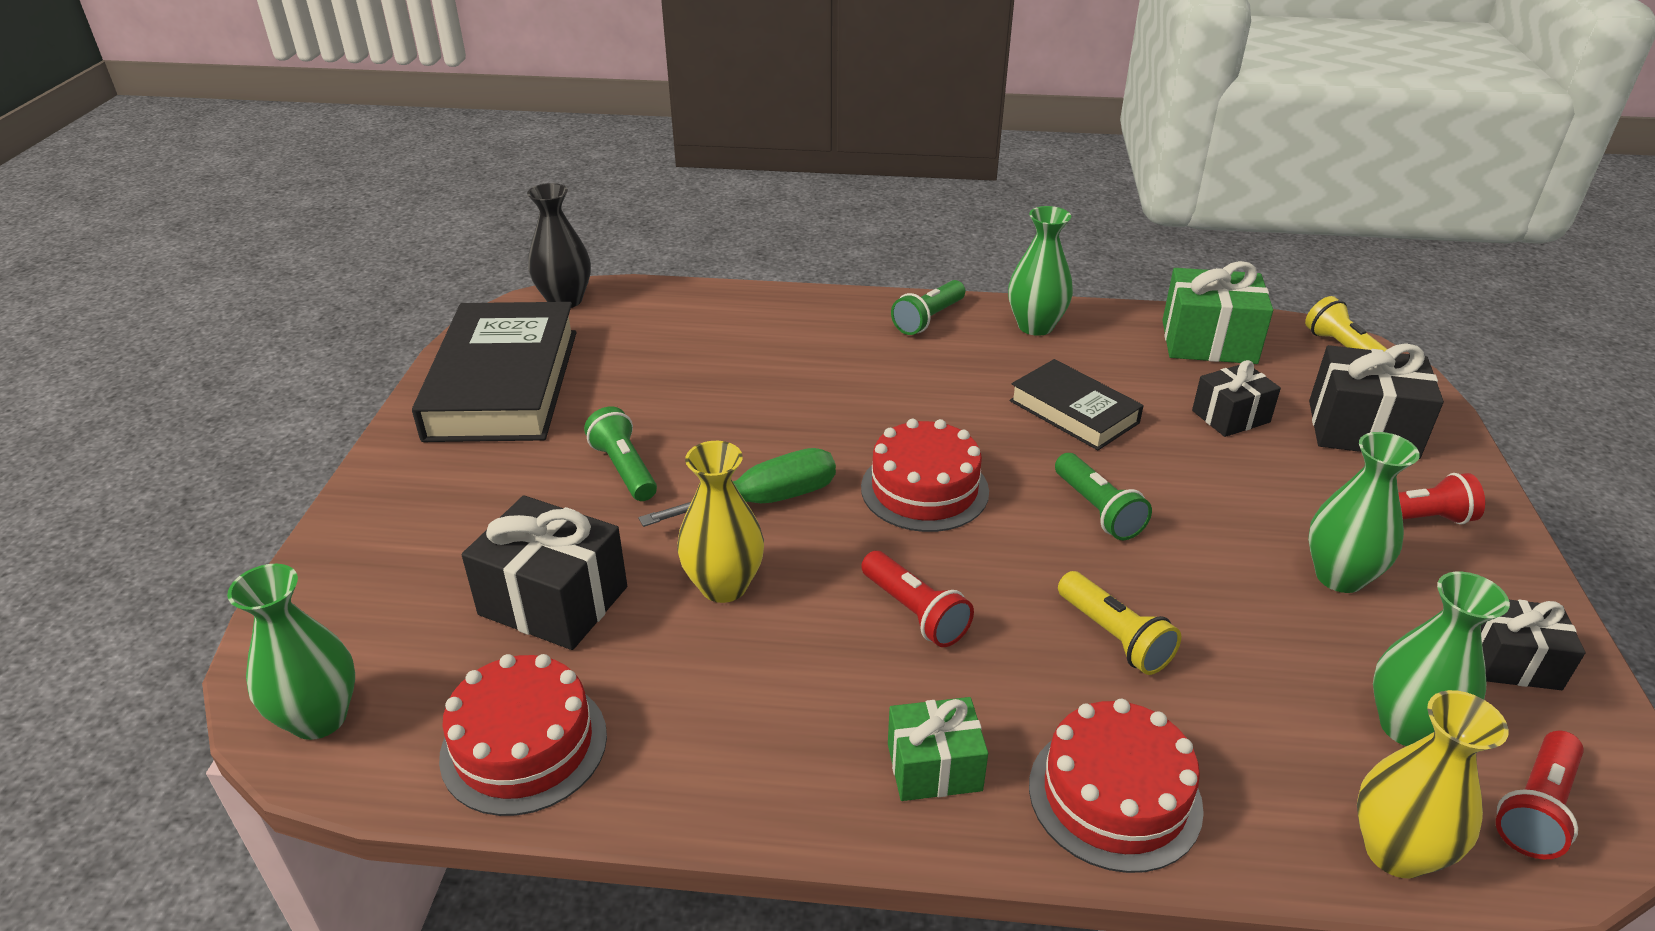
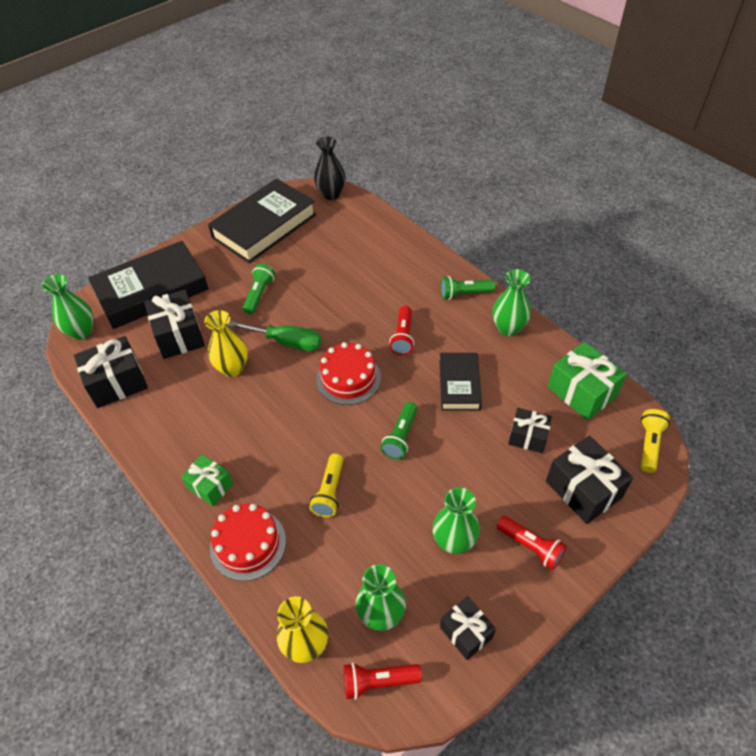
camera: 45 degrees right, 15 degrees up
red cake [439,654,607,816] -> black gift [74,336,148,408]
red flashlight [861,551,974,647] -> red flashlight moved to [389,306,414,355]
none -> black book [88,241,209,329]

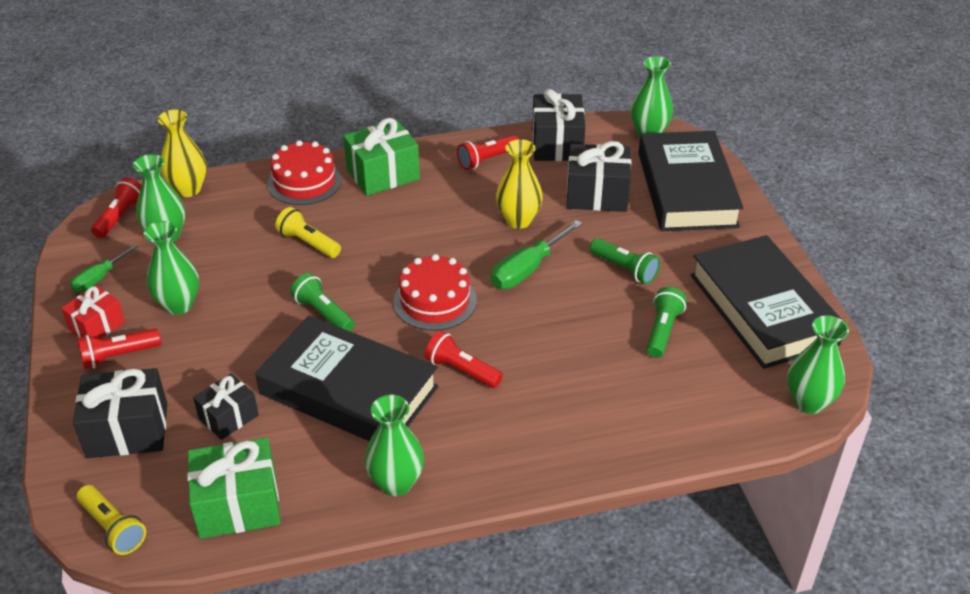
camera: 115 degrees right, 10 degrees down
green gift [181,454,233,506] -> green gift [343,118,420,196], size x1.60
black vase [314,137,346,200] -> green vase [787,315,849,414]
black book [439,353,482,411] -> black book [255,315,438,441], size x1.78
black gift [440,596,496,660] -> green screwdriver [70,244,138,292]
green flashlight [441,276,495,300] -> green flashlight moved to [646,287,687,358]
none -> red gift [61,285,125,339]
none -> red flashlight [457,135,519,170]

